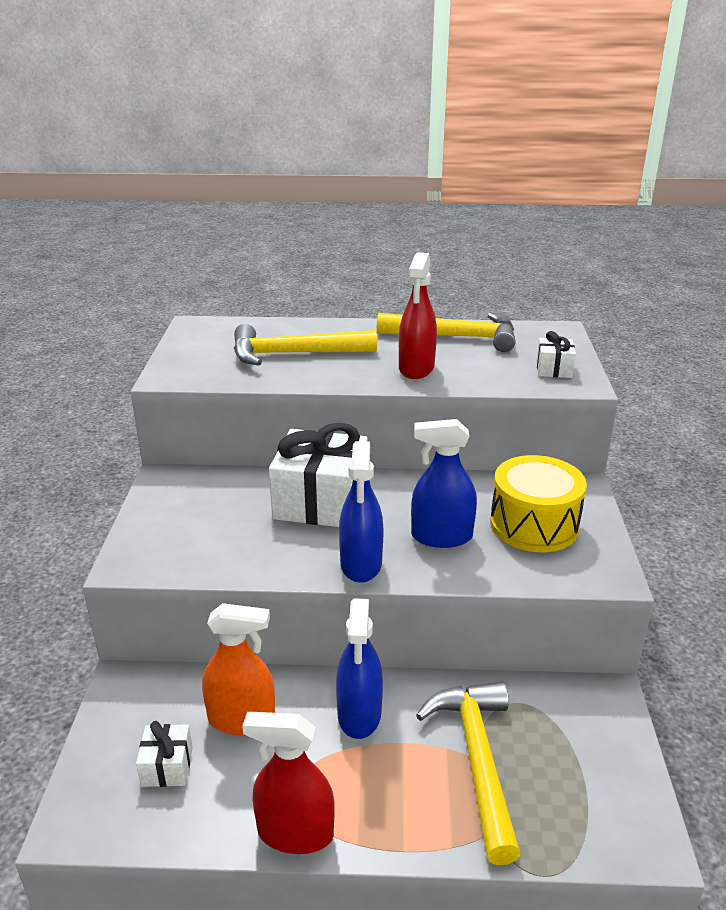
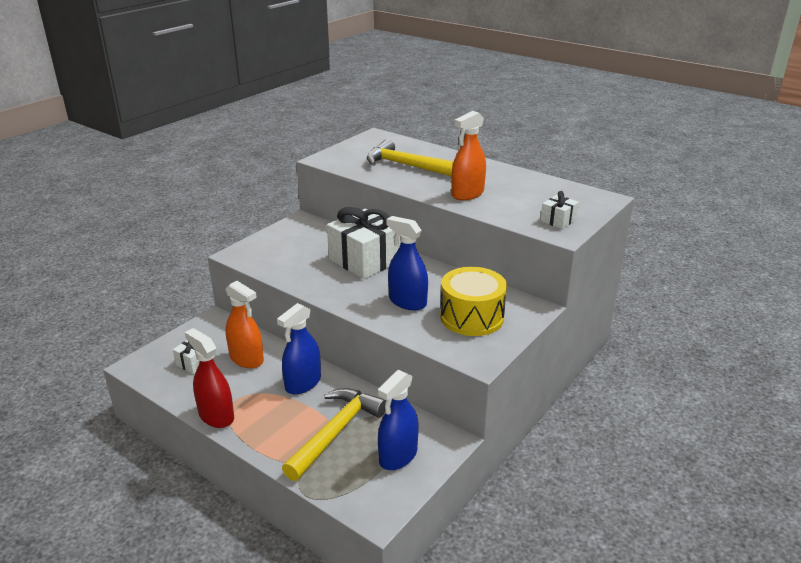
camera: 35 degrees right, 0 degrees up
blue spray bottle [339,441,384,583] -> blue spray bottle moved to [378,370,419,470]
yellow hammer [377,312,516,352] -> none
red spray bottle [399,252,437,379] -> orange spray bottle [452,111,486,200]

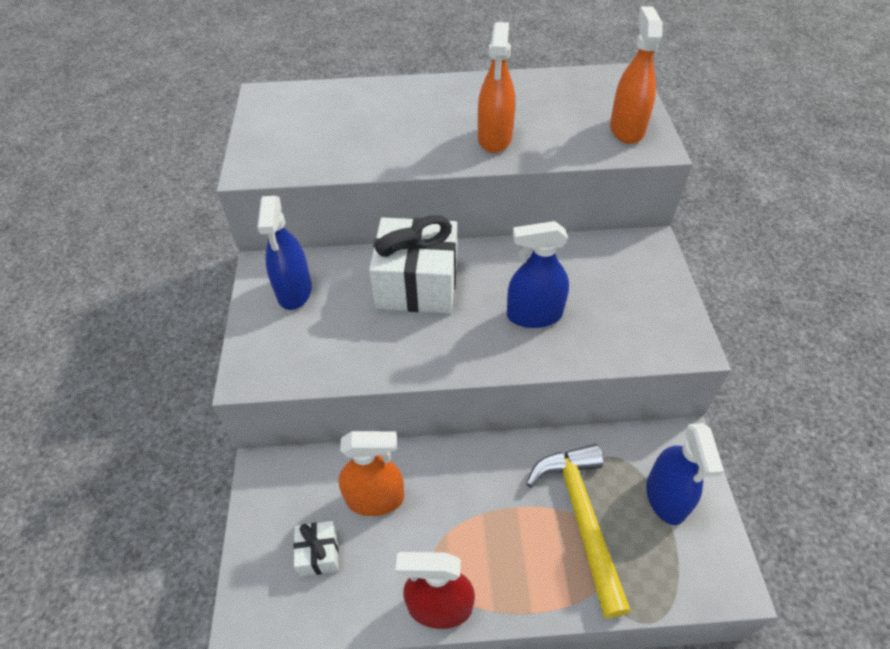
camera: 40 degrees left, 20 degrees up
blue spray bottle [277,303,321,395] -> blue spray bottle moved to [257,196,312,310]
yellow hammer [367,139,454,177] -> none
yellow drum [440,267,507,336] -> none
white gift [540,191,579,229] -> orange spray bottle [610,7,663,144]

